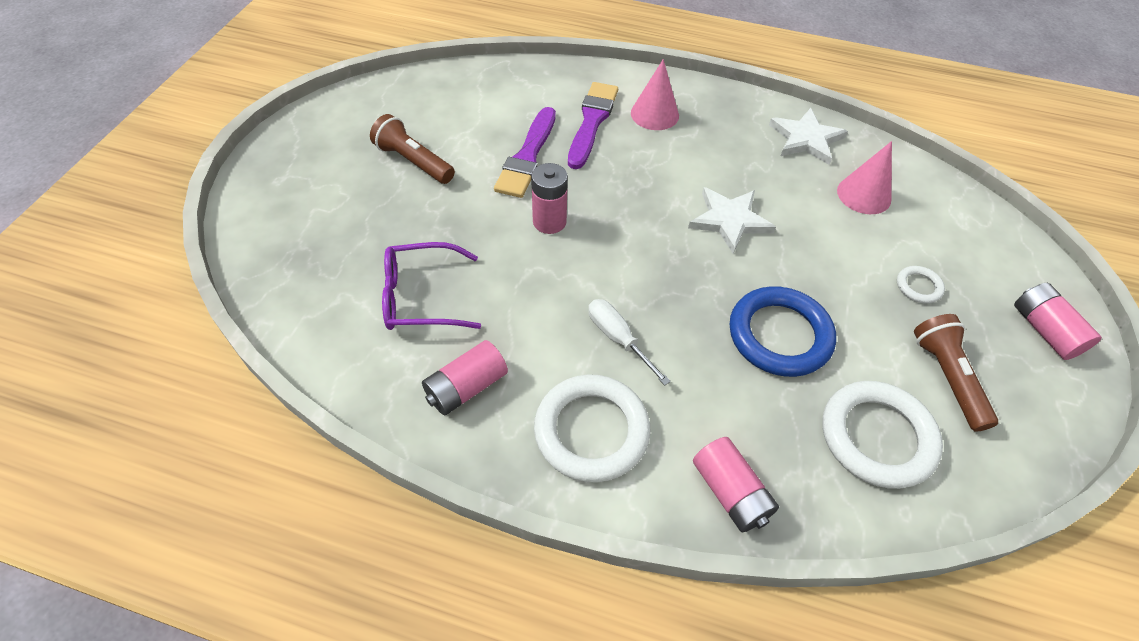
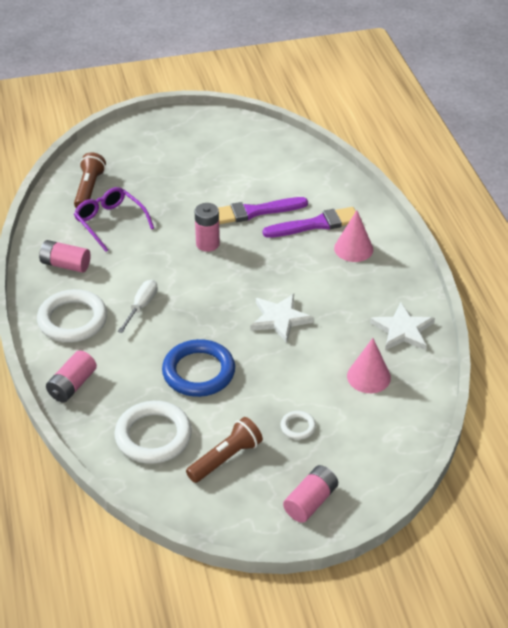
camera: 60 degrees right, 10 degrees down
brown flashlight [370,114,455,184] -> brown flashlight moved to [74,152,106,208]

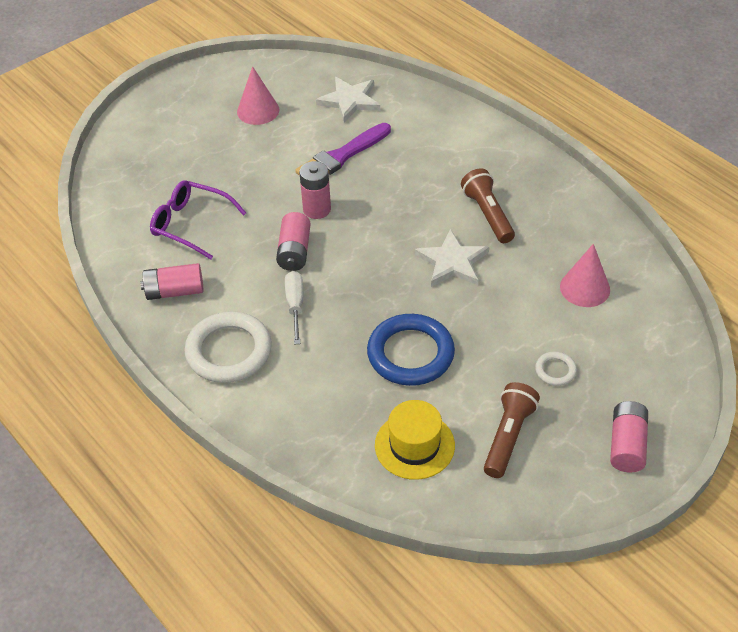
camera: 25 degrees left, 5 degrees up
pink battery [46,350,97,402] -> pink battery moved to [276,212,311,271]
brown flashlight [74,152,106,208] -> brown flashlight moved to [461,168,515,243]
white ring [114,401,192,464] -> yellow hat [375,400,455,480]
purple brush [263,207,356,238] -> none
pink cone [334,210,373,262] -> pink cone moved to [237,66,279,125]
white star [370,302,435,350] -> white star moved to [316,77,380,123]

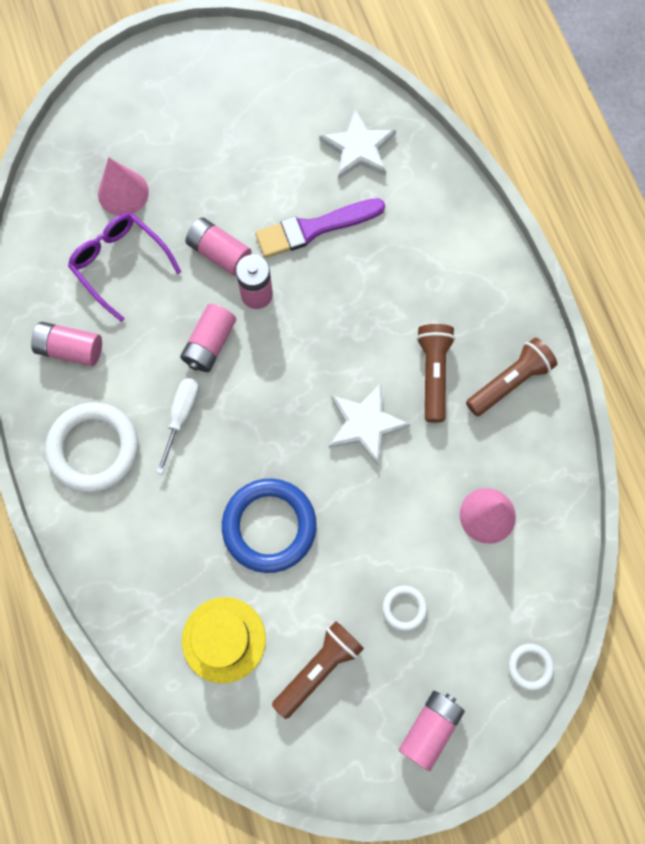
camera: 20 degrees right, 25 degrees up
pink cone [237,66,279,125] -> pink cone moved to [98,157,149,216]
none -> pink battery [186,218,252,276]
none -> brown flashlight [466,338,557,416]
none -> white ring [508,644,554,691]

